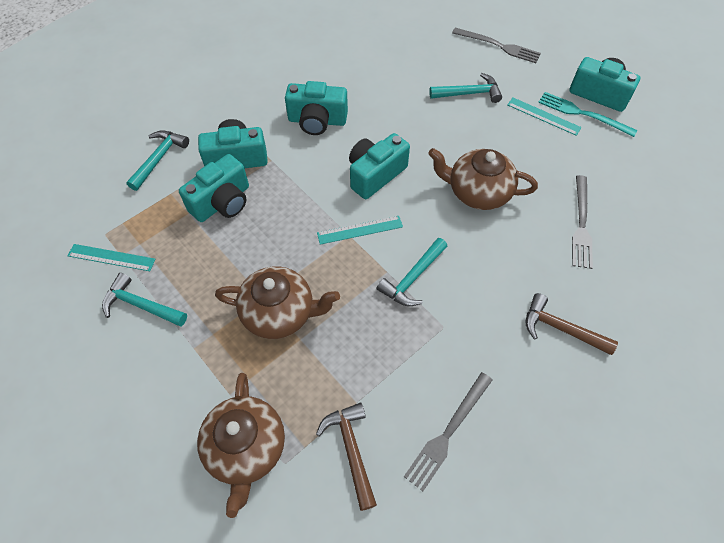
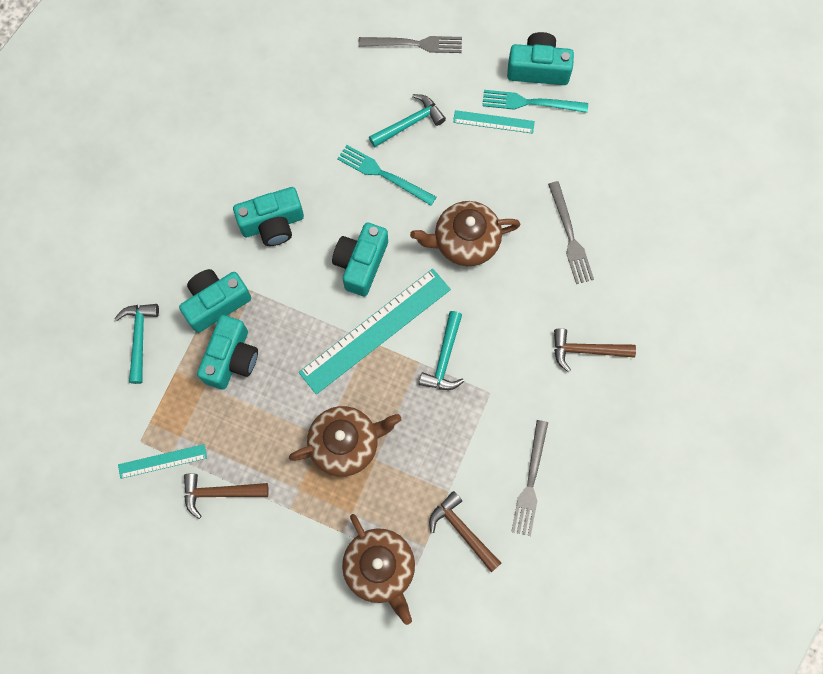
camera: 25 degrees left, 15 degrees up
turquoise hammer [102,273,187,326] -> brown hammer [184,473,269,519]
turquoise ruler [317,216,403,245] -> turquoise ruler [299,269,451,394], size x2.02
none -> turquoise fork [337,145,436,206]

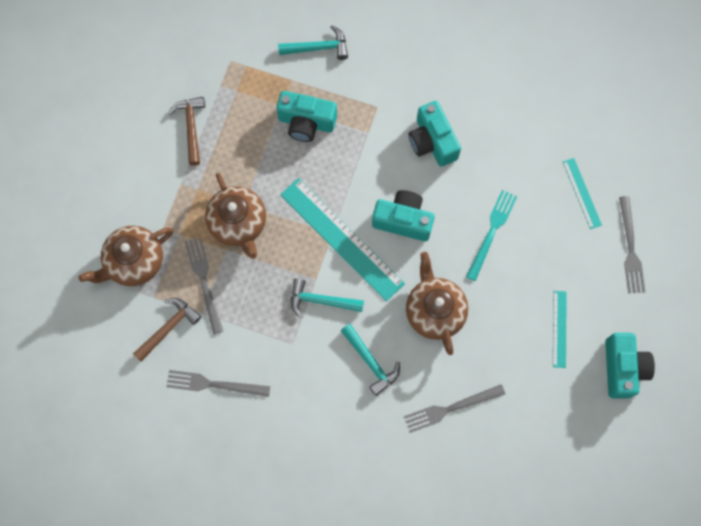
camera: 85 degrees right, 0 degrees up
turquoise ruler [118,444,207,479] -> turquoise ruler moved to [563,158,602,229]
turquoise camera [179,269,251,333] -> none
turquoise hammer [369,94,446,147] -> turquoise hammer moved to [341,324,400,396]
turquoise fork [482,90,588,113] -> none
brown hammer [554,328,636,372] -> none
none -> grey fork [185,237,223,334]

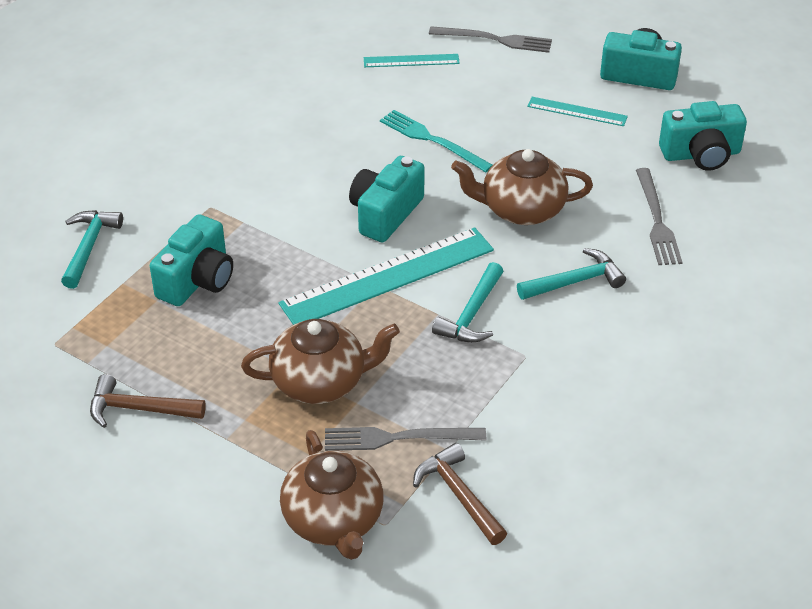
camera: 75 degrees left, 30 degrees down
grey fork [166,370,270,397] -> none
turquoise camera [409,101,461,167] -> turquoise camera moved to [659,101,747,171]

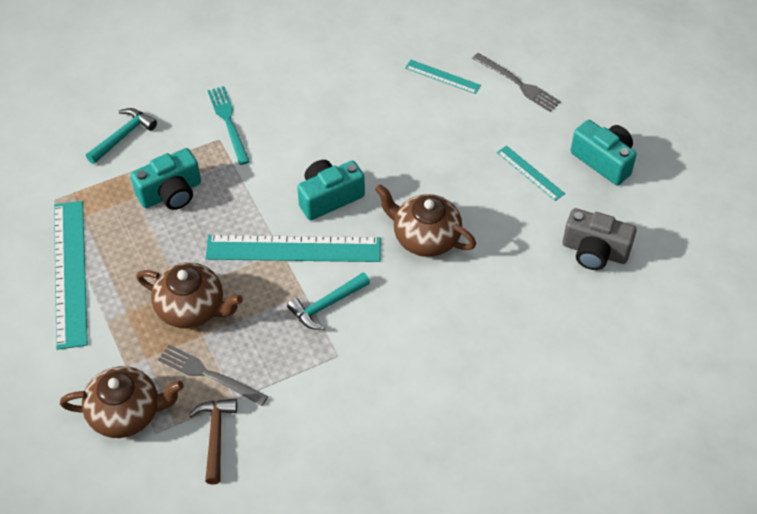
camera: 30 degrees right, 10 degrees up
brown hammer [90,374,206,428] -> turquoise ruler [54,201,88,350]
brown teapot [280,430,384,560] -> brown teapot turned 105 degrees counterclockwise [60,366,184,438]
turquoise fork [380,110,492,173] -> turquoise fork moved to [208,86,250,165]
turquoise hammer [517,248,626,300] -> none
grey fork [636,168,683,265] -> none
turquoise camera [659,101,747,171] -> grey camera [563,208,636,270]

